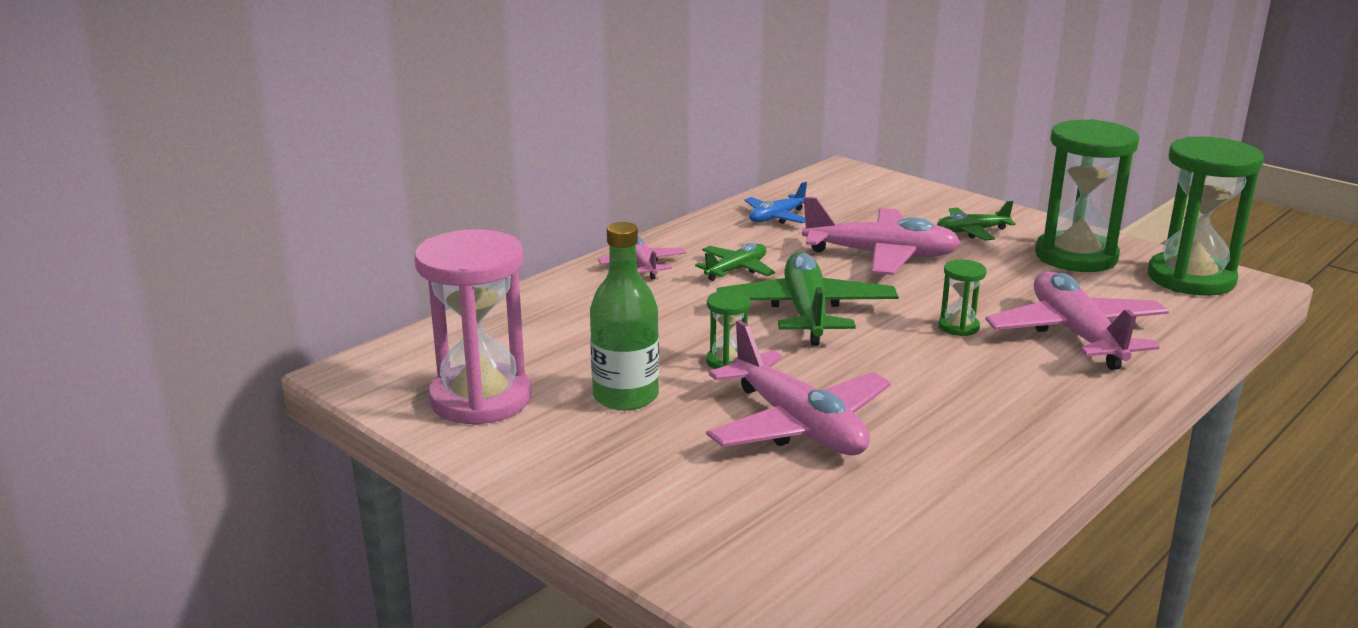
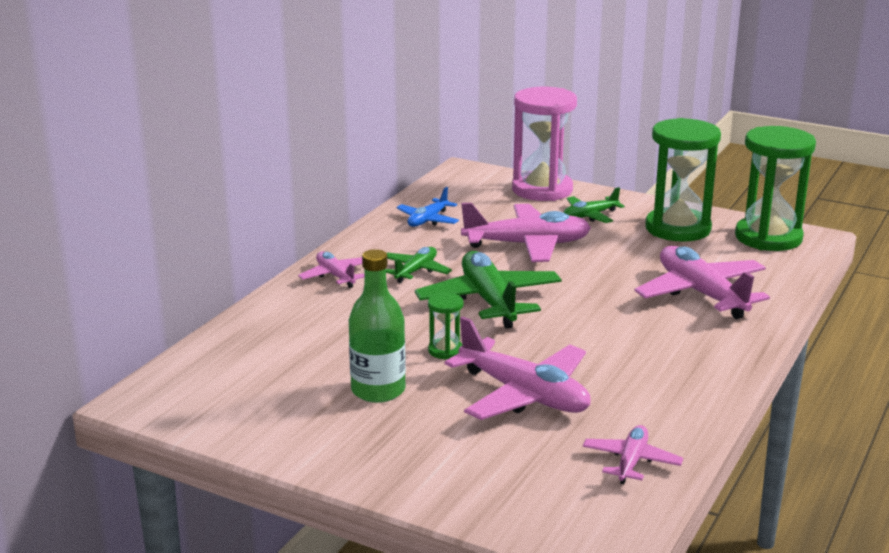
camera: 15 degrees left, 0 degrees up
pink hourglass [415,229,532,425] -> pink hourglass moved to [512,87,577,201]
green hourglass [938,260,986,336] -> none
none -> pink plane [583,425,683,484]

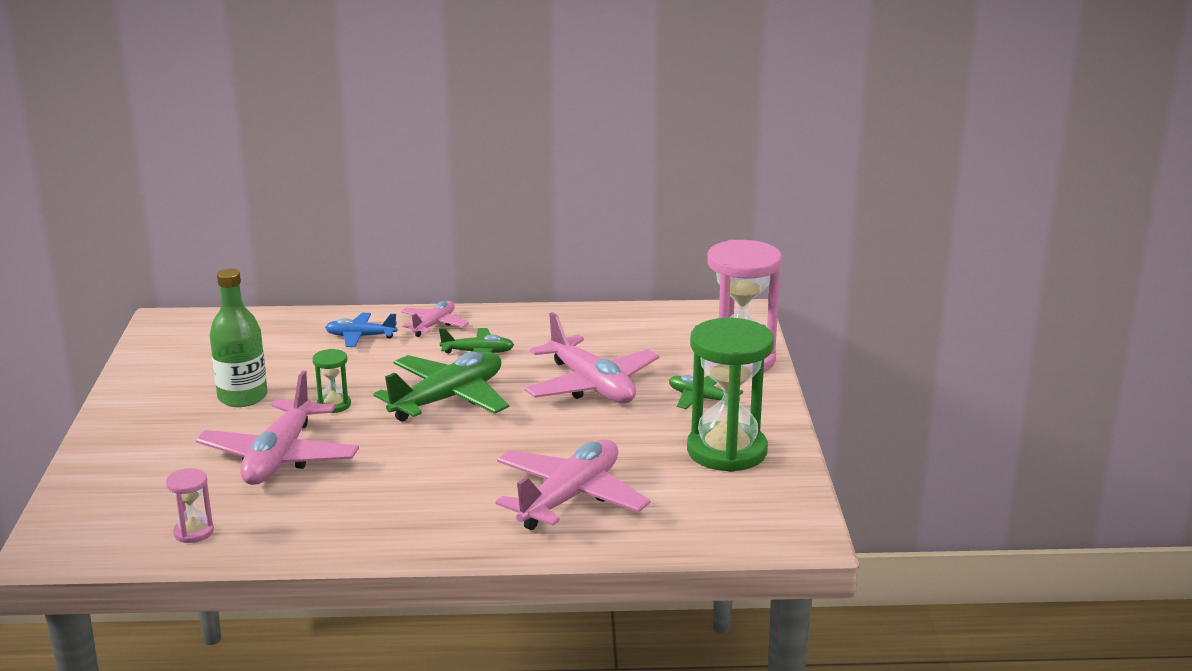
camera: 60 degrees right, 0 degrees up
blue plane [396,187,459,227] -> blue plane moved to [325,313,397,347]
pink plane [583,425,683,484] -> pink hourglass [166,468,214,543]
green hourglass [735,126,816,251] -> none

